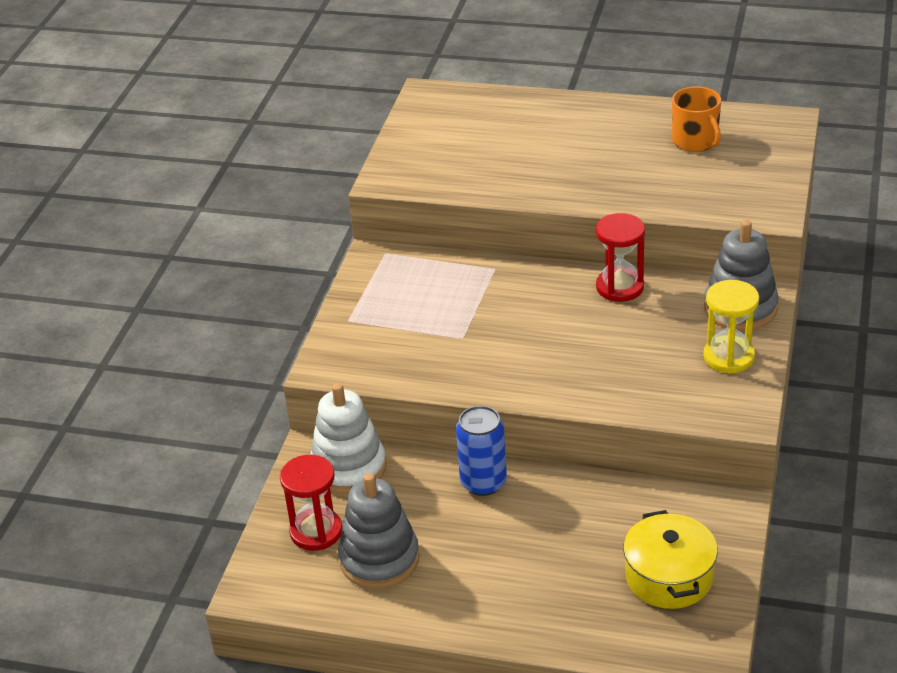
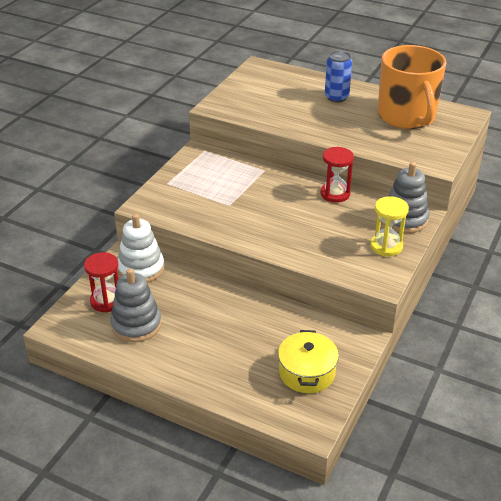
camera: 10 degrees right, 0 degrees up
blue can [456,406,507,496] -> blue can moved to [325,51,352,102]
orange mug [672,87,721,152] -> orange mug [378,45,446,129], size x2.05

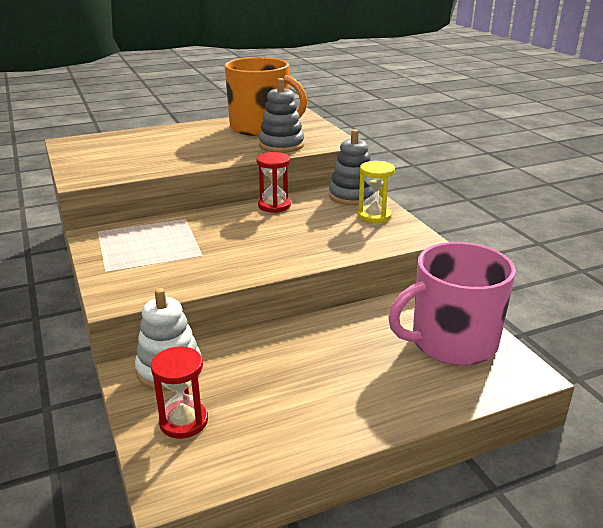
camera: 50 degrees left, 10 degrees down
grey stacking toy [110,268,162,342] -> grey stacking toy moved to [259,78,304,153]
yellow pot [278,330,339,393] -> pink mug [388,242,516,366]
blue can [325,51,352,102] -> none

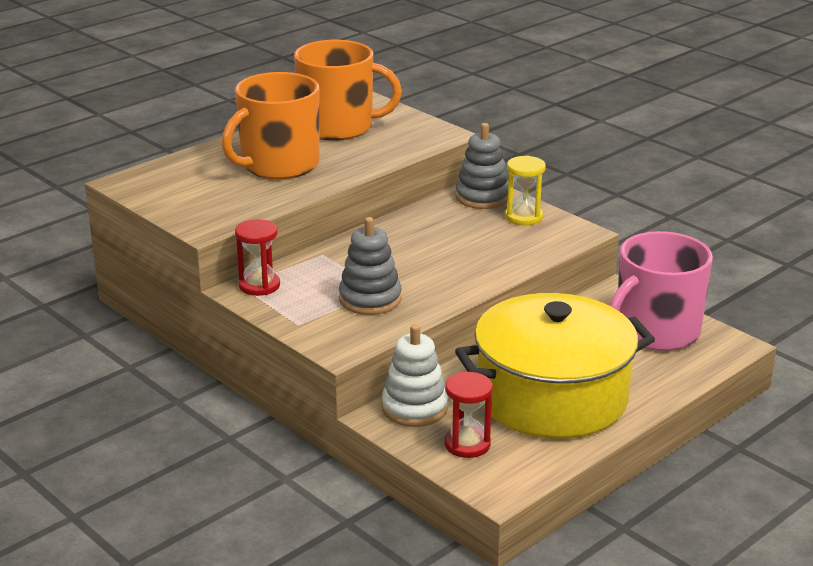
camera: 20 degrees left, 0 degrees up
red hourglass [256,152,291,213] -> red hourglass moved to [235,219,280,296]
grey stacking toy [259,78,304,153] -> grey stacking toy moved to [339,217,402,315]
none -> orange mug [222,72,319,179]
none -> yellow pot [455,293,655,439]

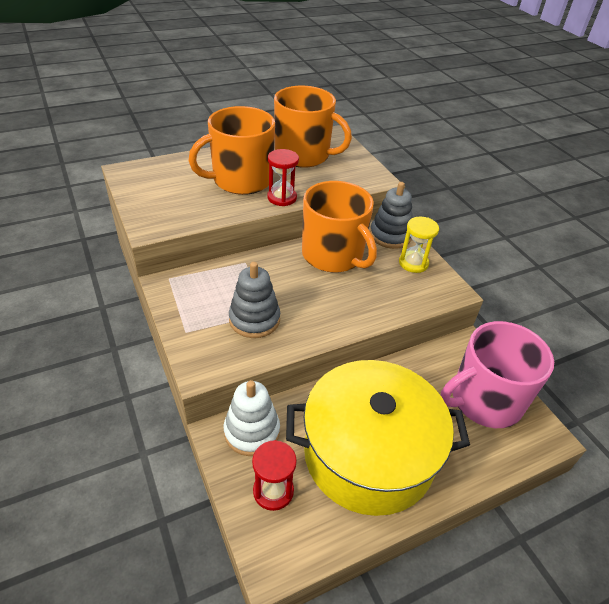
camera: 15 degrees right, 15 degrees up
red hourglass [235,219,280,296] -> red hourglass moved to [267,149,299,206]
none -> orange mug [302,181,377,273]

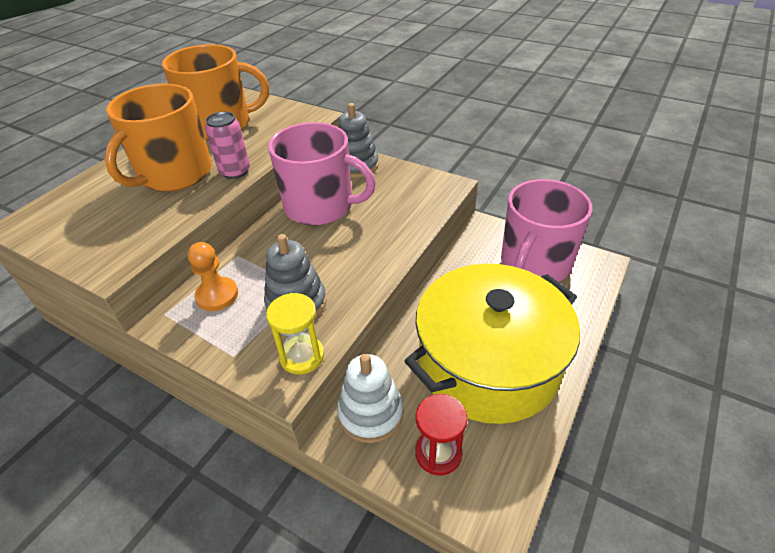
camera: 30 degrees left, 0 degrees up
red hourglass [267,149,299,206] -> pink can [205,112,250,179]
orange mug [302,181,377,273] -> pink mug [268,122,376,226]
yellow hourglass [399,216,439,273] -> yellow hourglass moved to [266,293,324,375]
none -> orange pawn [188,242,238,311]

